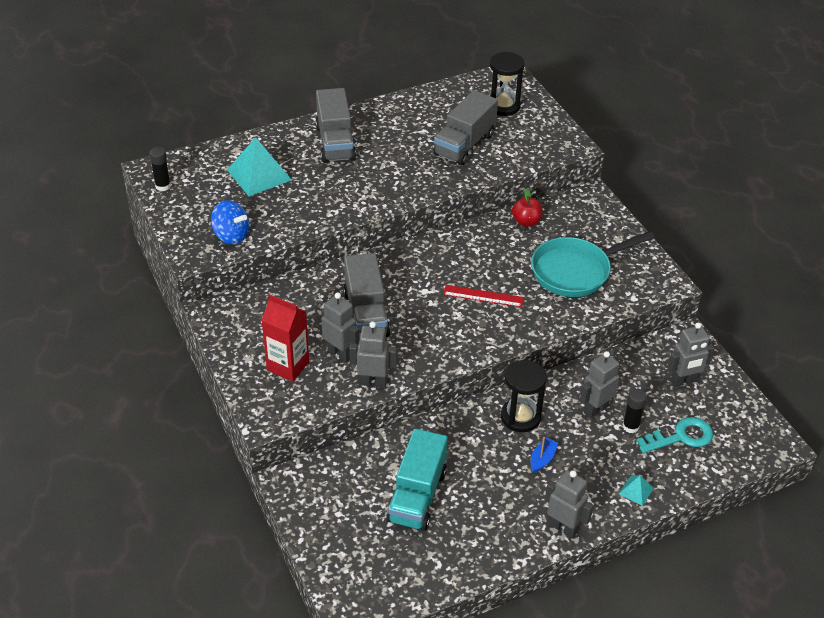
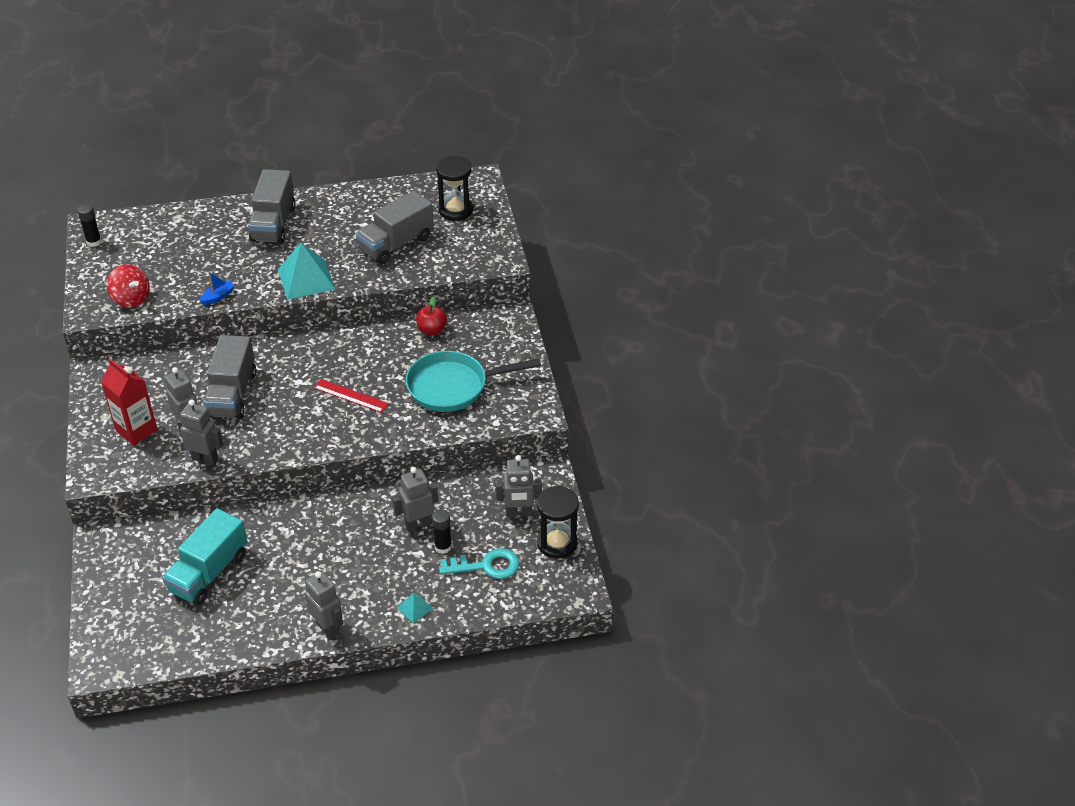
camera: 15 degrees right, 0 degrees up
blue spinning top [211,200,249,244] -> red spinning top [107,264,150,308]
turquoise pyramid [227,137,292,196] -> turquoise pyramid moved to [278,243,336,300]
black hourglass [501,360,547,432] -> black hourglass moved to [537,486,579,558]
blue boat [531,437,558,473] -> blue boat moved to [200,271,235,305]

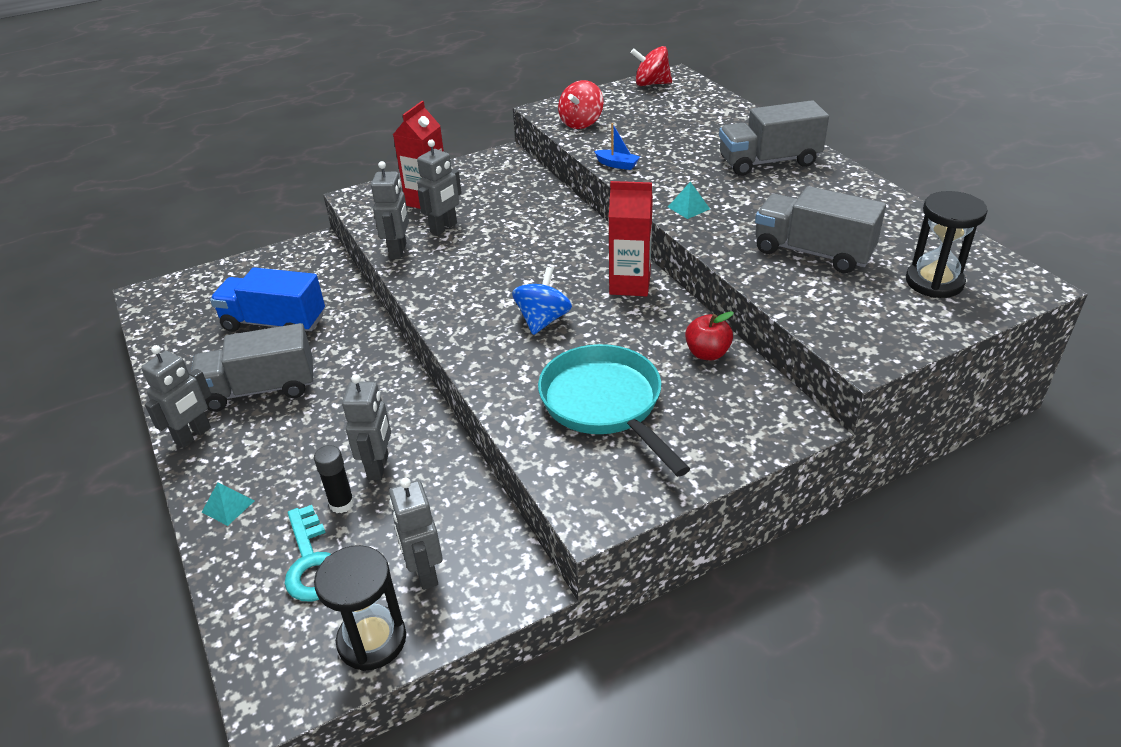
camera: 75 degrees right, 5 degrees down
black glue stick [77,204,102,247] -> red spinning top [631,46,672,86]
turquoise truck [162,508,248,605] -> blue truck [210,267,325,332]
grey truck [204,335,256,419] -> grey truck moved to [191,323,313,412]
turquoise pyramid [278,243,336,300] -> turquoise pyramid [668,182,710,219], size x0.47
red ruler [314,379,389,413] -> blue spinning top [512,267,572,335]
grey robot [392,467,438,532] -> grey robot turned 45 degrees clockwise [342,374,391,480]
none -> red carton [609,181,653,296]

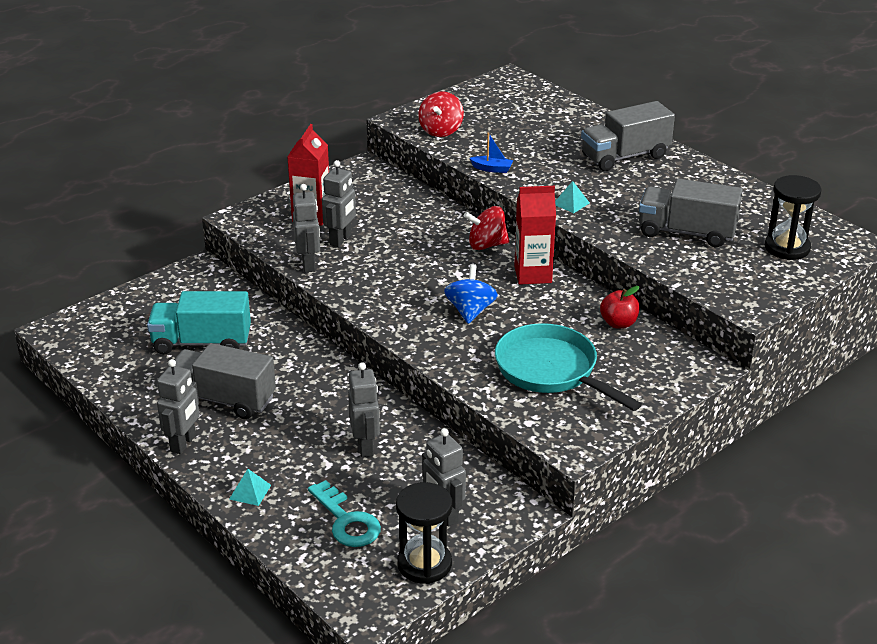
camera: 15 degrees left, 5 degrees down
grey truck [191,323,313,412] -> grey truck turned 45 degrees clockwise [168,343,276,419]
blue truck [210,267,325,332] -> turquoise truck [147,291,251,354]
black glue stick [314,445,354,513] -> none
red spinning top [631,46,672,86] -> red spinning top moved to [464,206,509,250]

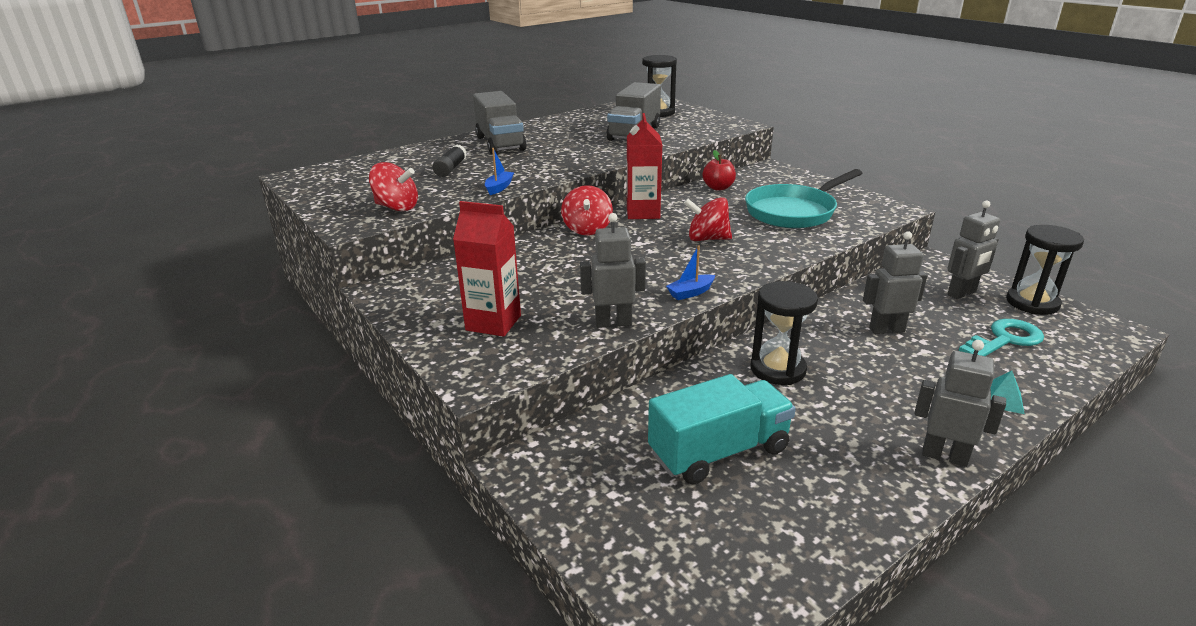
camera: 85 degrees left, 5 degrees down
turquoise truck [147,291,251,354] -> turquoise truck turned 120 degrees counterclockwise [648,374,796,484]
grey truck [168,343,276,419] -> none
grey robot [322,160,356,247] -> none
blue spinning top [444,264,498,324] -> red spinning top [684,197,732,241]
turquoise pyramid [555,181,590,213] -> none
none -> black glue stick [433,145,467,177]
none -> blue boat [666,245,715,300]
none -> black hourglass [751,281,818,385]

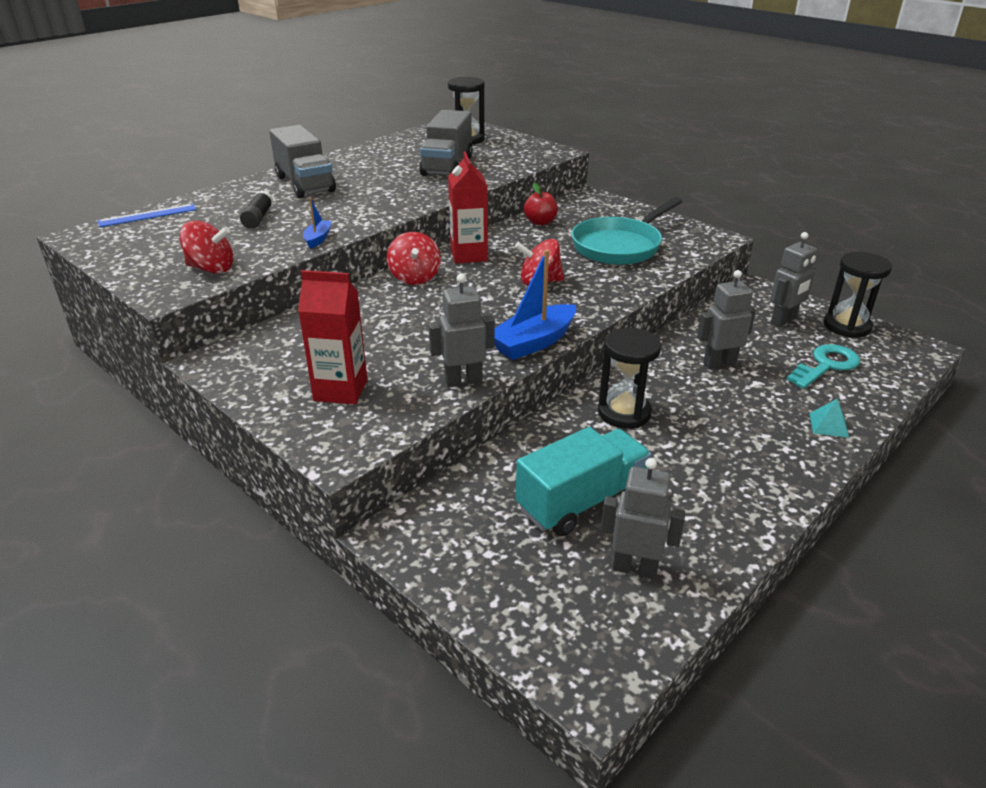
camera: 10 degrees left, 5 degrees up
blue boat [666,245,715,300] -> blue boat [494,250,576,360], size x1.92
grey robot [915,340,1006,467] -> grey robot moved to [601,458,685,579]
none -> blue ruler [98,204,196,227]

